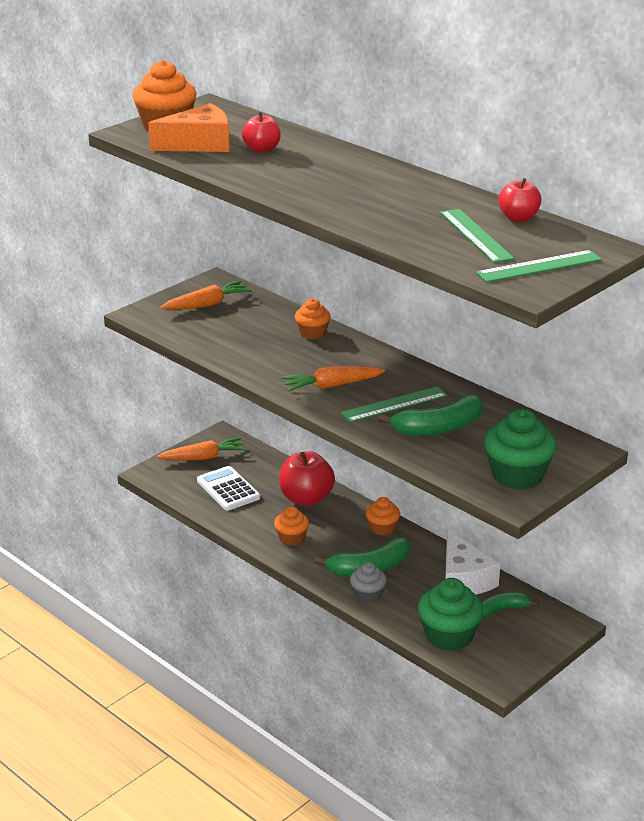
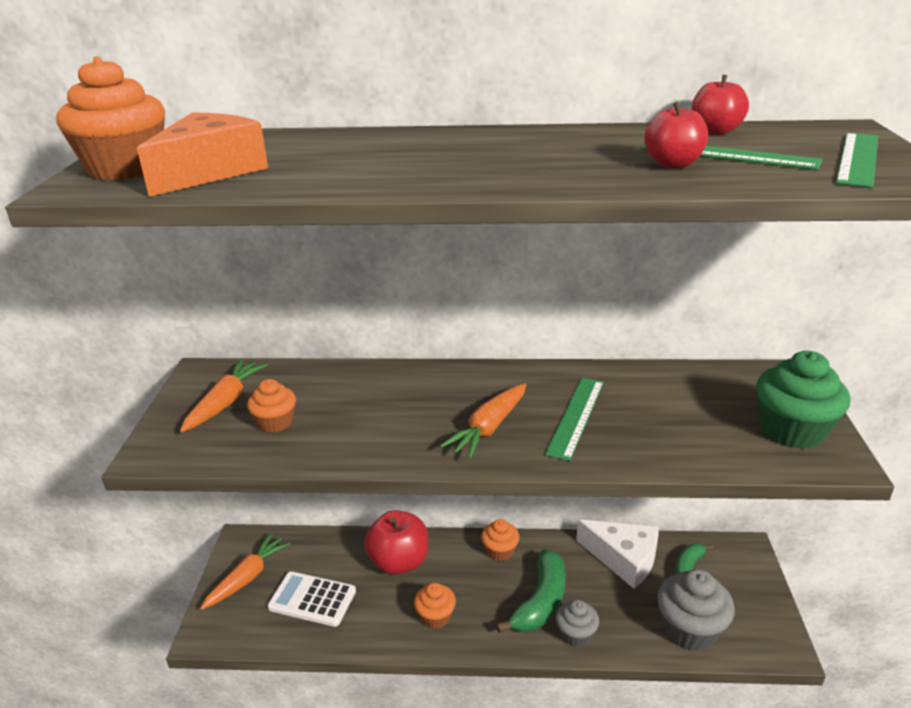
camera: 40 degrees left, 0 degrees up
red apple [242,112,281,153] -> red apple moved to [644,102,708,168]
orange cupcake [295,299,330,339] -> orange cupcake moved to [247,379,296,433]
green banana [378,394,483,436] -> none
green cupcake [418,578,484,651] -> grey cupcake [657,569,735,651]

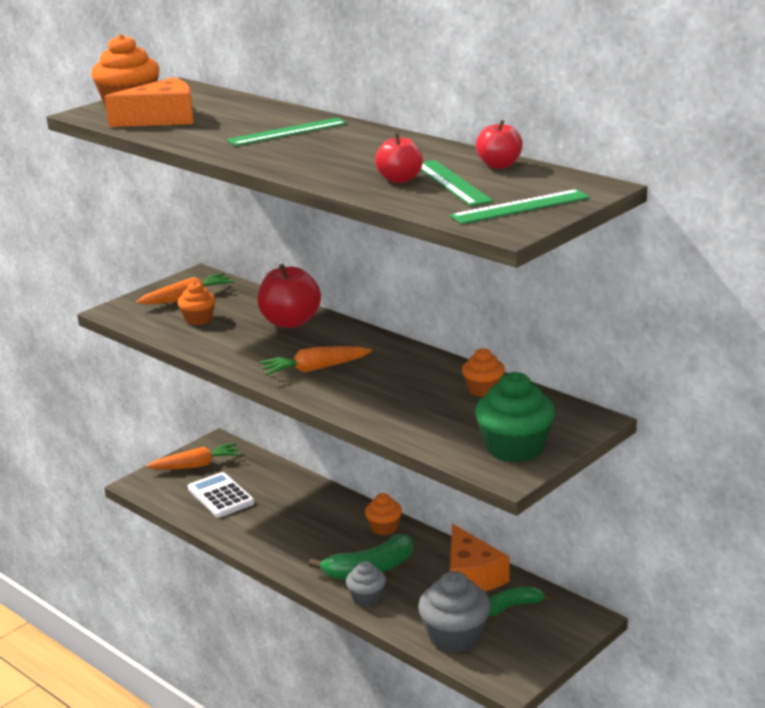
camera: 40 degrees right, 5 degrees down
red apple [364,510,428,575] -> red apple moved to [257,264,321,328]
orange cupcake [414,583,456,628] -> orange cupcake moved to [462,348,505,397]
green ruler [545,378,604,461] -> green ruler moved to [227,118,347,146]
white cheese [576,519,659,589] -> orange cheese [450,524,509,592]

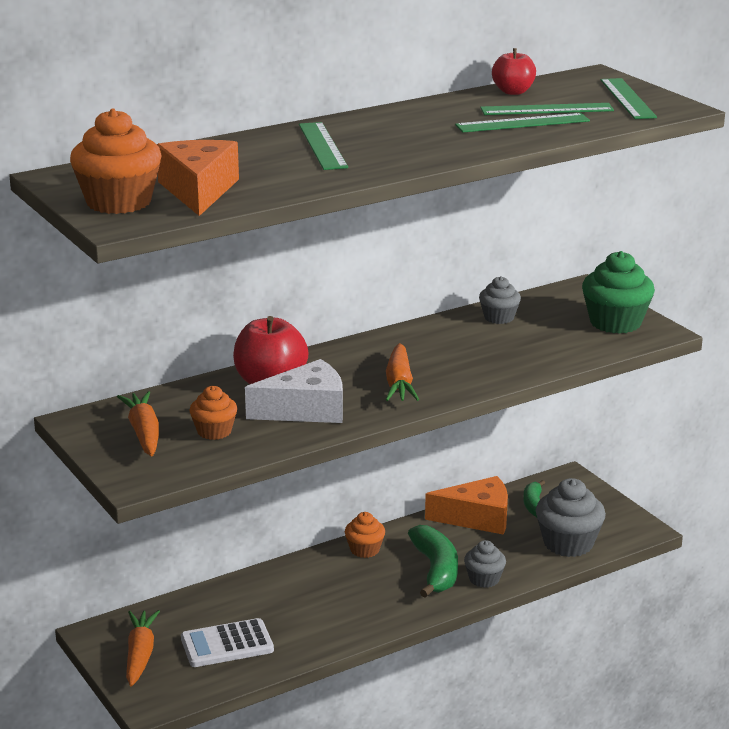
camera: 75 degrees left, 0 degrees up
red apple [375,133,423,183] -> green ruler [455,113,590,132]
orange cupcake [462,348,505,397] -> grey cupcake [479,276,521,324]
none -> white cheese [245,359,343,423]

